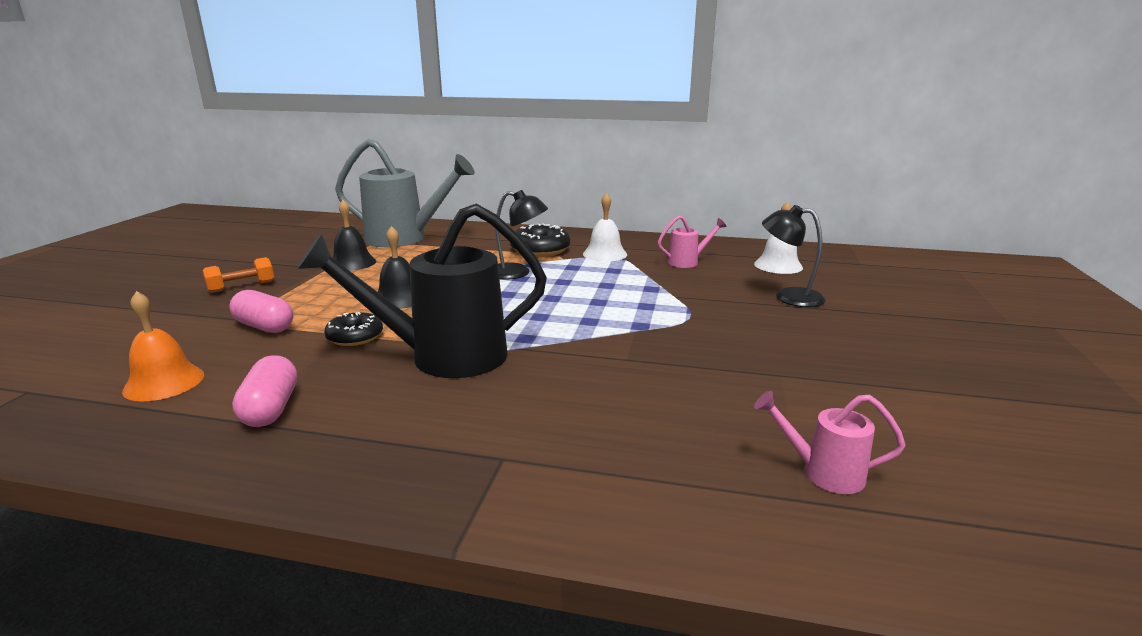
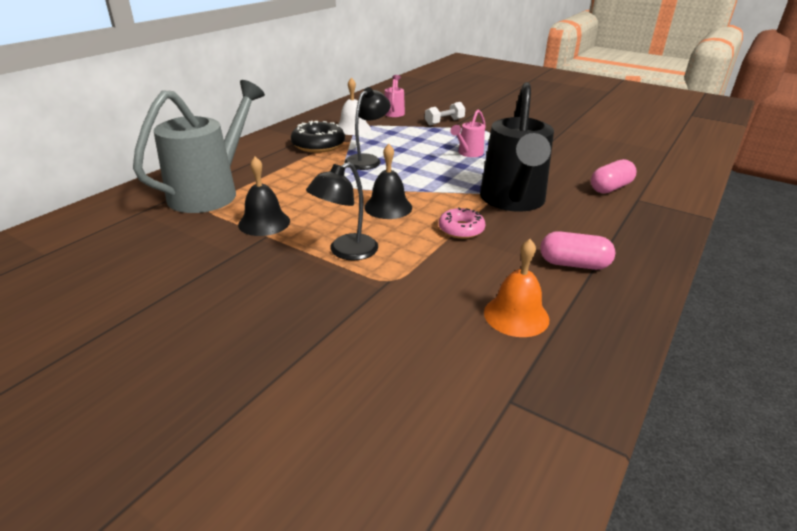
camera: 70 degrees left, 10 degrees up
orange dumbbell [203,257,274,293] -> none
pink capsule [229,290,293,333] -> pink capsule moved to [591,159,637,194]
black donut [324,312,383,346] -> pink donut [439,207,485,239]
white bell [754,201,803,274] -> none
pink watering can [754,391,905,494] -> pink watering can moved to [450,109,486,157]
black lamp [762,205,826,307] -> black lamp moved to [306,162,378,260]
none -> white dumbbell [425,102,465,125]

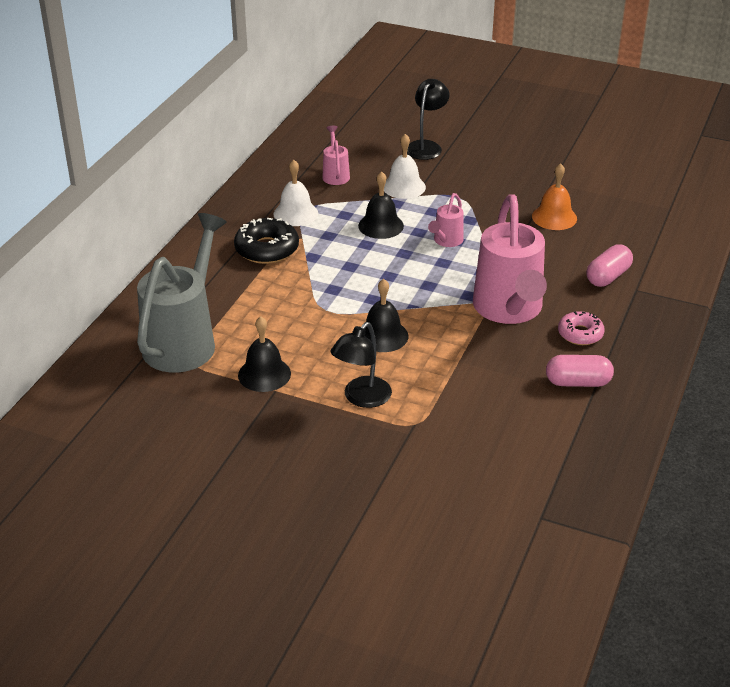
camera: 10 degrees left, 5 degrees up
black lamp [344,87,391,170] -> black lamp moved to [407,79,450,160]
white dumbbell [425,102,465,125] -> white bell [384,134,426,199]
pink donut [439,207,485,239] -> pink donut moved to [558,311,605,345]
black watering can [480,82,554,212] -> pink watering can [473,194,547,324]
orange bell [484,239,549,337] -> orange bell moved to [532,163,577,230]
none -> black bell [358,171,404,239]

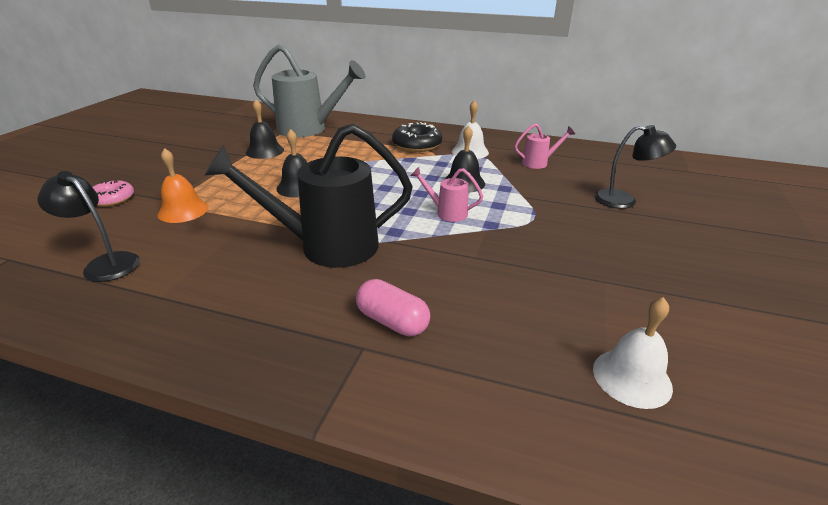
camera: 85 degrees right, 5 degrees down
black lamp [331,322,392,408] -> black lamp moved to [38,171,140,282]
white bell [384,134,426,199] -> white bell moved to [593,297,673,409]
pink watering can [473,194,547,324] -> black watering can [204,123,413,268]
orange bell [532,163,577,230] -> orange bell moved to [157,148,209,223]
pink capsule [546,355,614,387] -> none
pink donut [558,311,605,345] -> pink donut moved to [93,180,134,207]

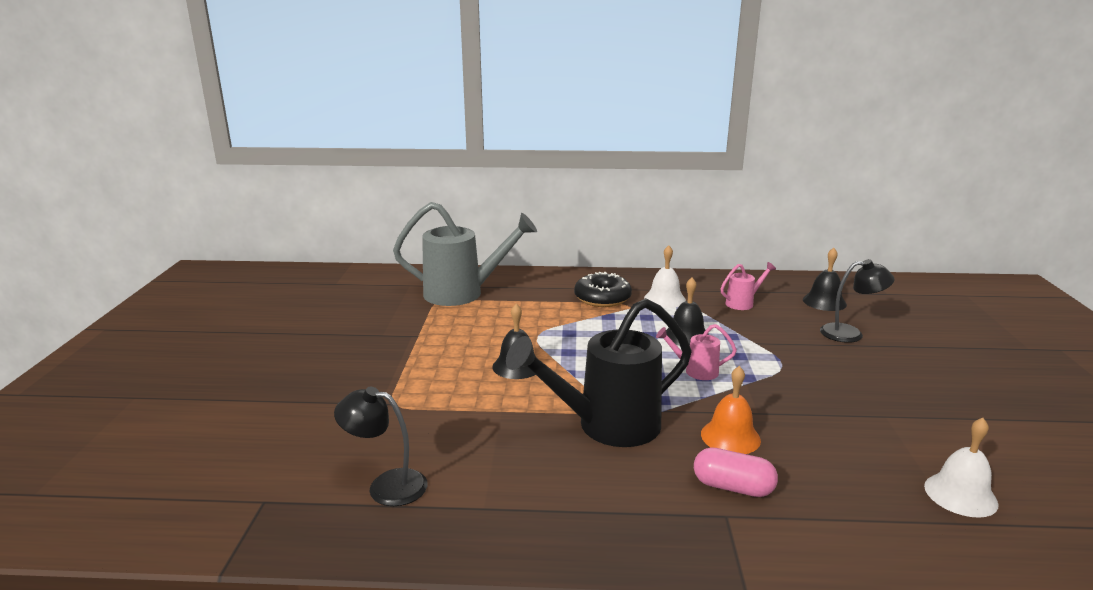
camera: 15 degrees left, 10 degrees down
pink donut [93,180,134,207] -> none
orange bell [157,148,209,223] -> orange bell moved to [701,366,761,454]
black bell [246,100,284,159] -> black bell moved to [803,248,847,311]

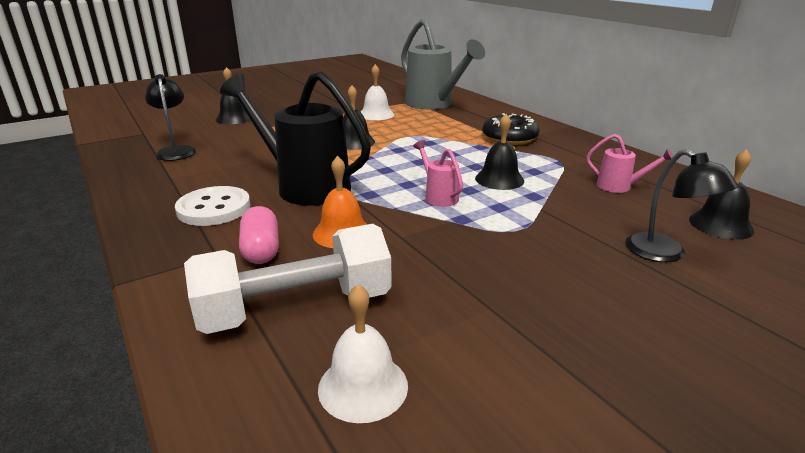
camera: 55 degrees right, 5 degrees up
white bell [644,245,686,308] -> white bell moved to [361,64,394,120]
none -> white button [175,186,250,226]
none -> white dumbbell [184,224,392,334]
none -> black bell [216,67,250,124]

